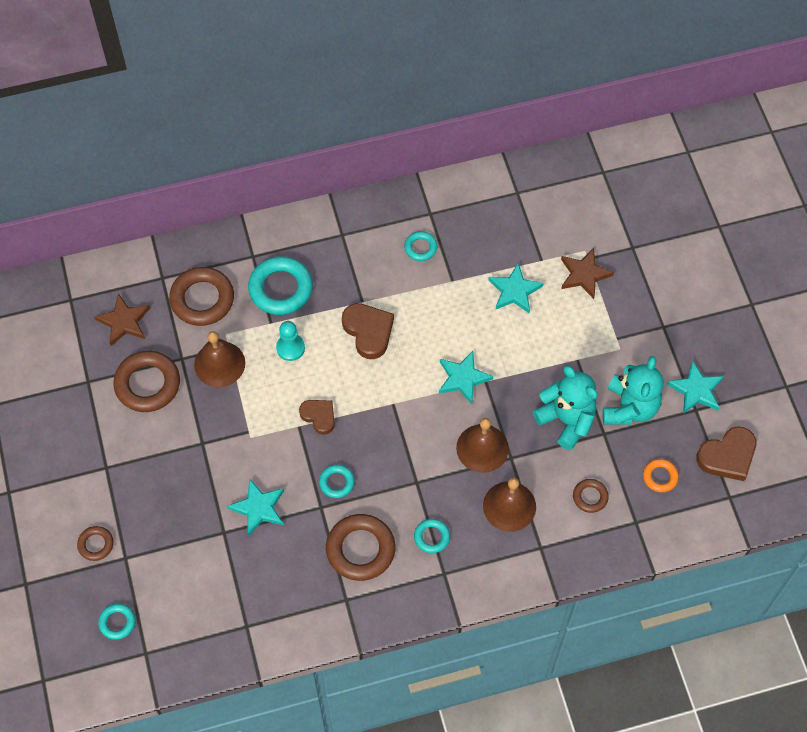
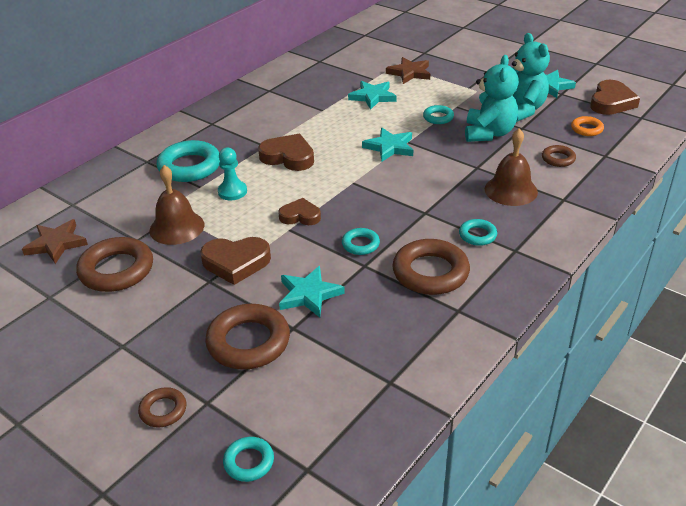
camera: 35 degrees left, 25 degrees down
brown ring [169,267,234,326] -> brown ring moved to [205,304,290,370]
turquoise ring [404,231,437,261] -> turquoise ring moved to [423,105,454,124]
brown bell [456,418,509,473] -> none
turquoise teddy bear [533,366,598,450] -> turquoise teddy bear turned 90 degrees clockwise [465,55,519,142]
none -> brown heart [200,237,271,285]

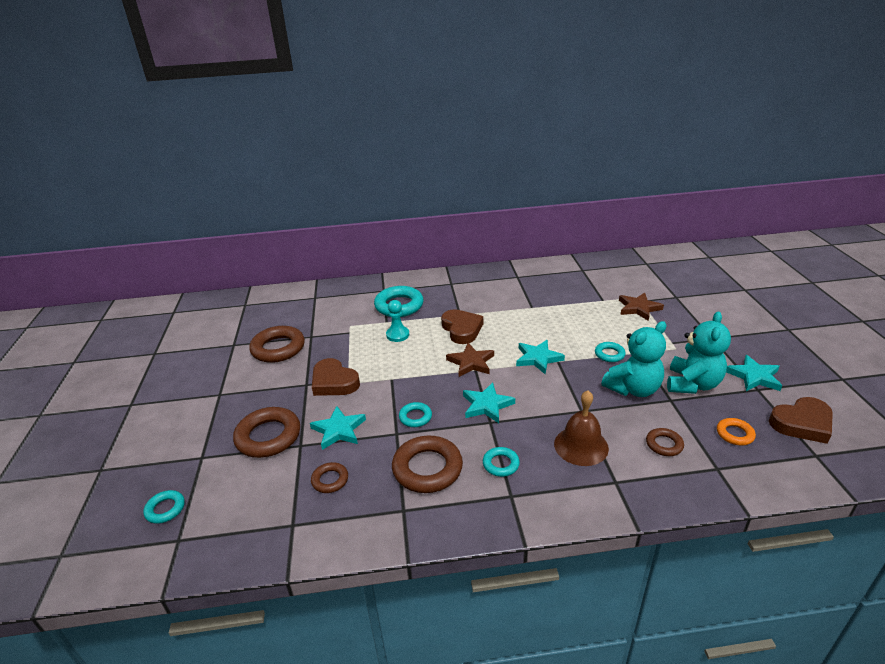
camera: 45 degrees right, 5 degrees down
brown star [22,219,88,264] -> brown star moved to [446,343,494,377]
brown ring [138,387,187,427] -> brown ring moved to [311,462,348,493]
brown bell [149,165,204,245] -> none
brown heart [278,198,321,225] -> none
turquoise star [348,81,397,110] -> turquoise star moved to [463,382,515,423]

